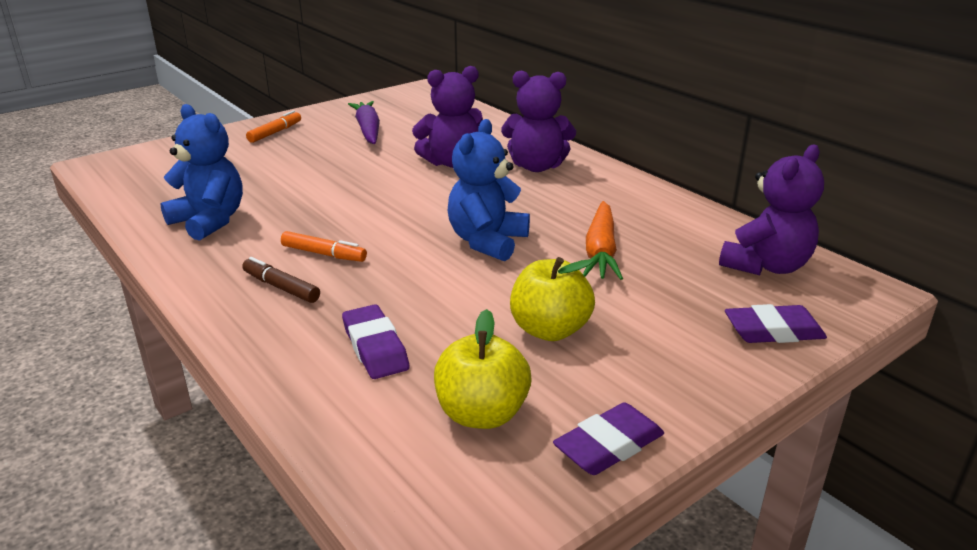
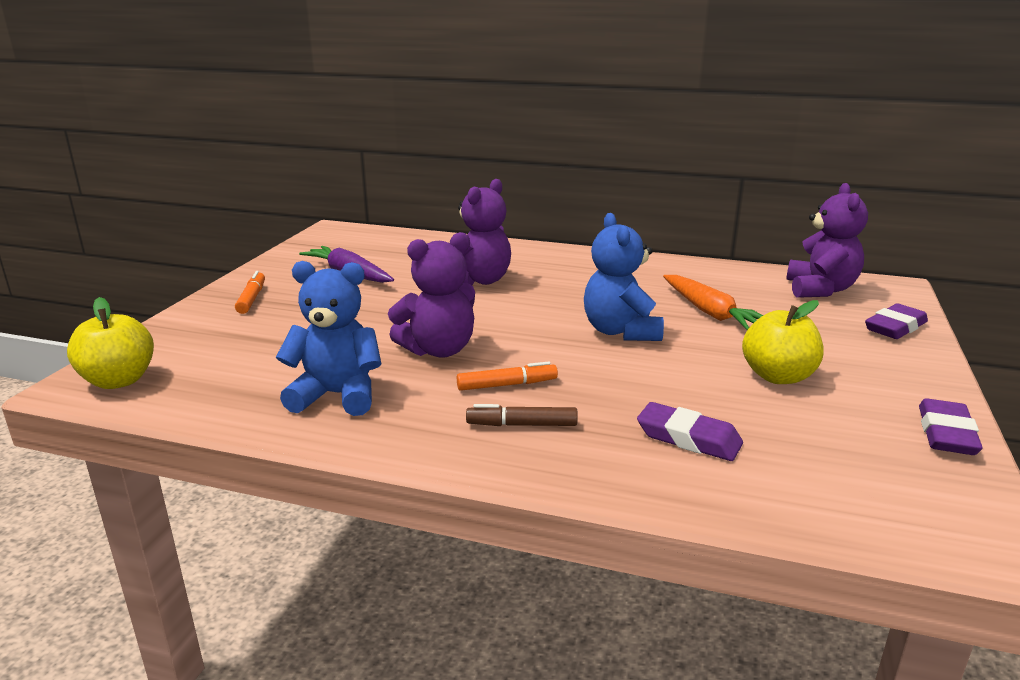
camera: 35 degrees left, 5 degrees down
yellow apple [434,309,532,429] -> yellow apple moved to [67,297,154,389]
purple teddy bear [501,70,576,172] -> purple teddy bear moved to [388,232,475,358]

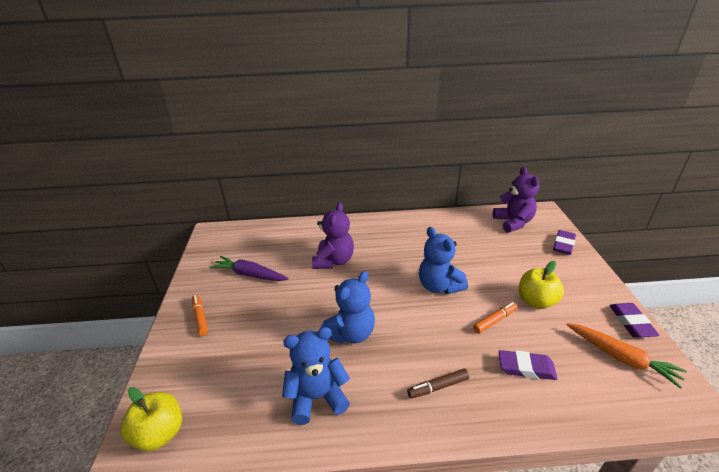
camera: 20 degrees left, 10 degrees up
purple teddy bear [388,232,475,358] -> blue teddy bear [321,271,375,344]
orange marker [457,362,558,391] -> orange marker moved to [473,302,518,333]
orange carrot [663,275,763,330] -> orange carrot moved to [566,323,687,389]

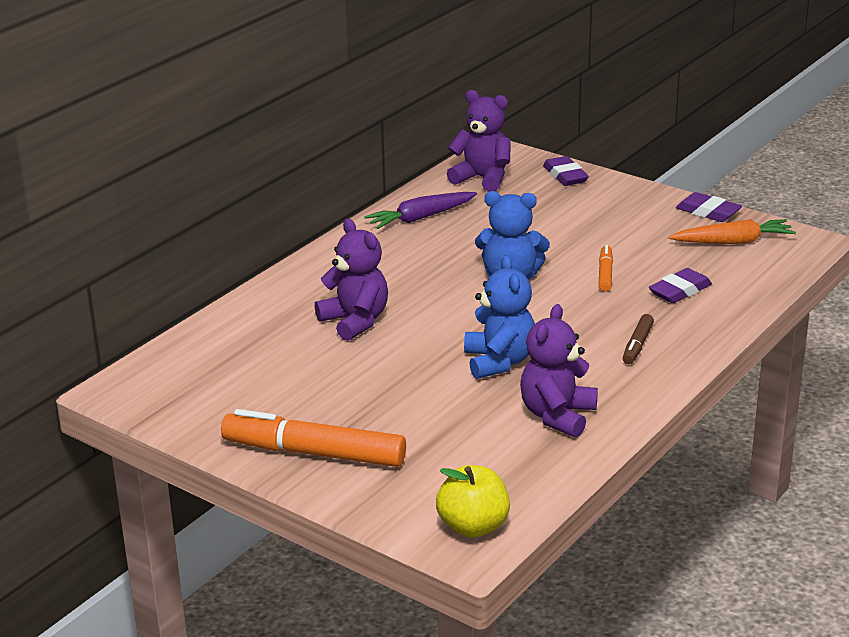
camera: 50 degrees left, 5 degrees down
orange marker [192,295,208,336] -> orange marker [221,409,406,467], size x2.10
purple carrot [210,256,289,281] -> purple carrot moved to [364,192,477,229]
blue teddy bear [282,327,350,425] -> purple teddy bear [520,304,598,438]
yellow apple [518,261,564,309] -> none

